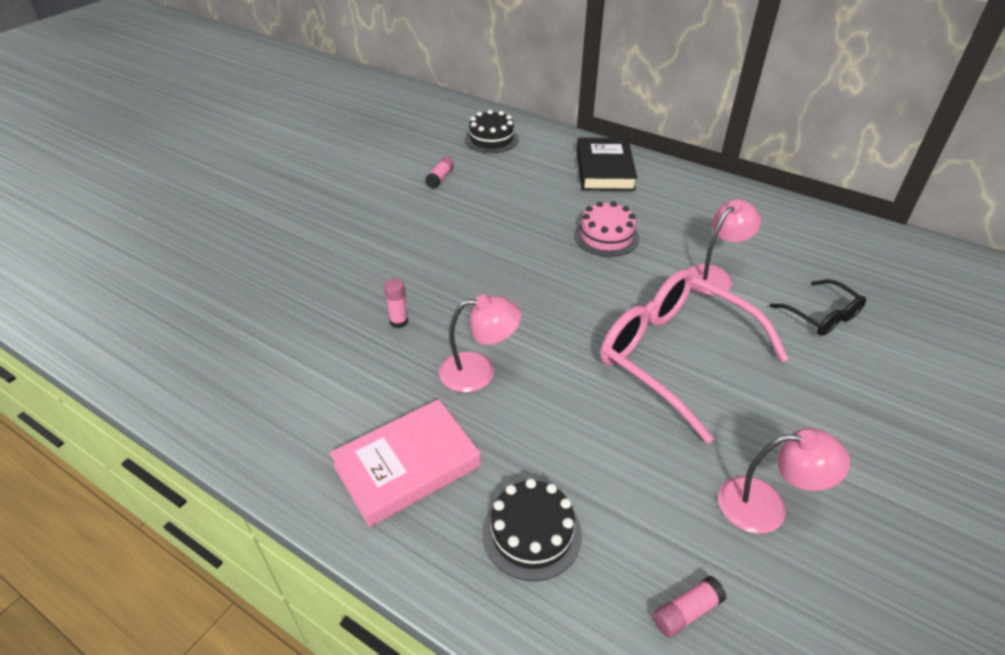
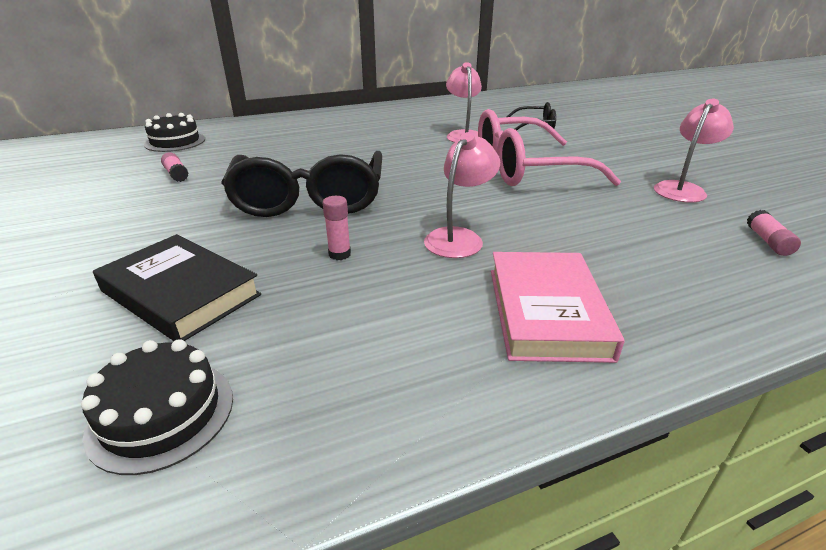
camera: 55 degrees left, 10 degrees down
black cake [482,478,582,581] -> black cake moved to [81,339,233,475]
pink cake [574,201,640,257] -> none
black book [577,138,637,191] -> black book moved to [93,234,261,341]
none -> black glasses [221,151,382,217]

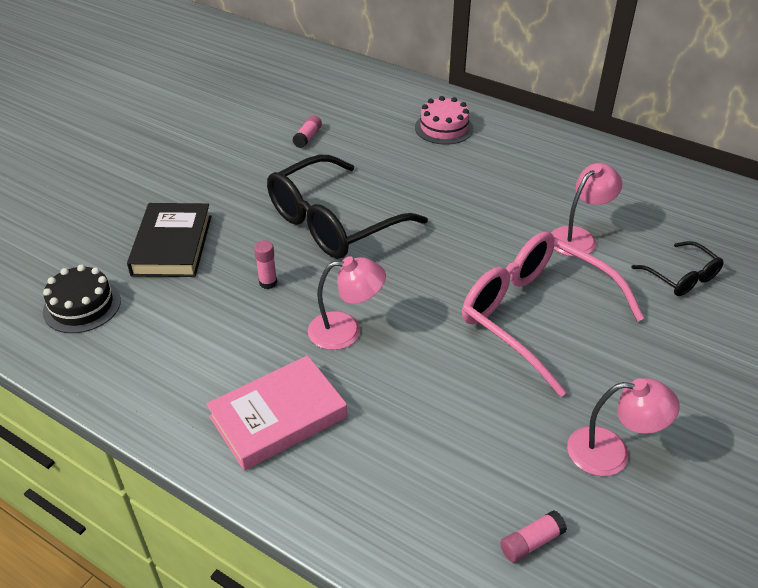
camera: 55 degrees right, 10 degrees up
black cake [144,113,205,152] -> none
none -> pink cake [415,96,473,145]

